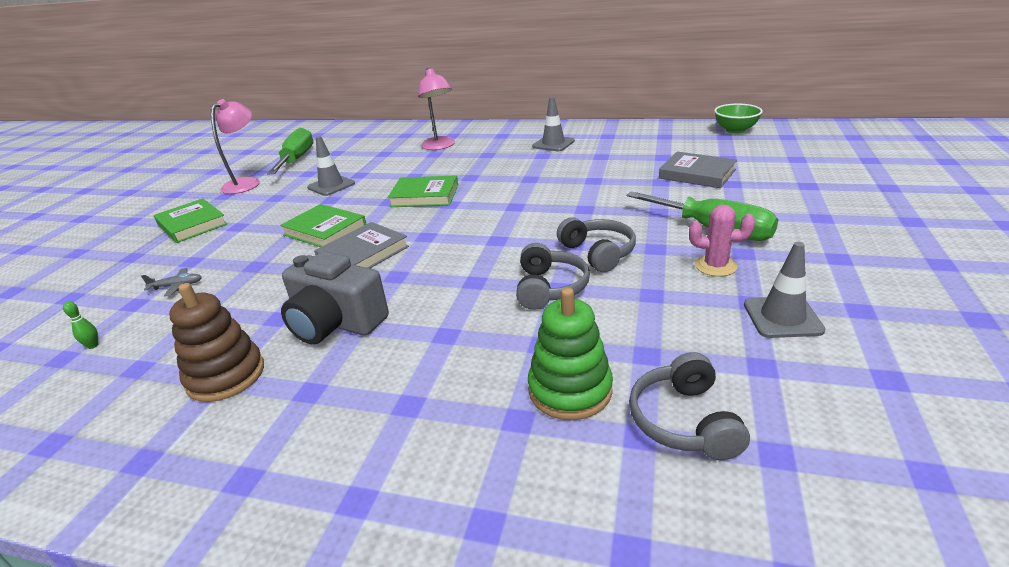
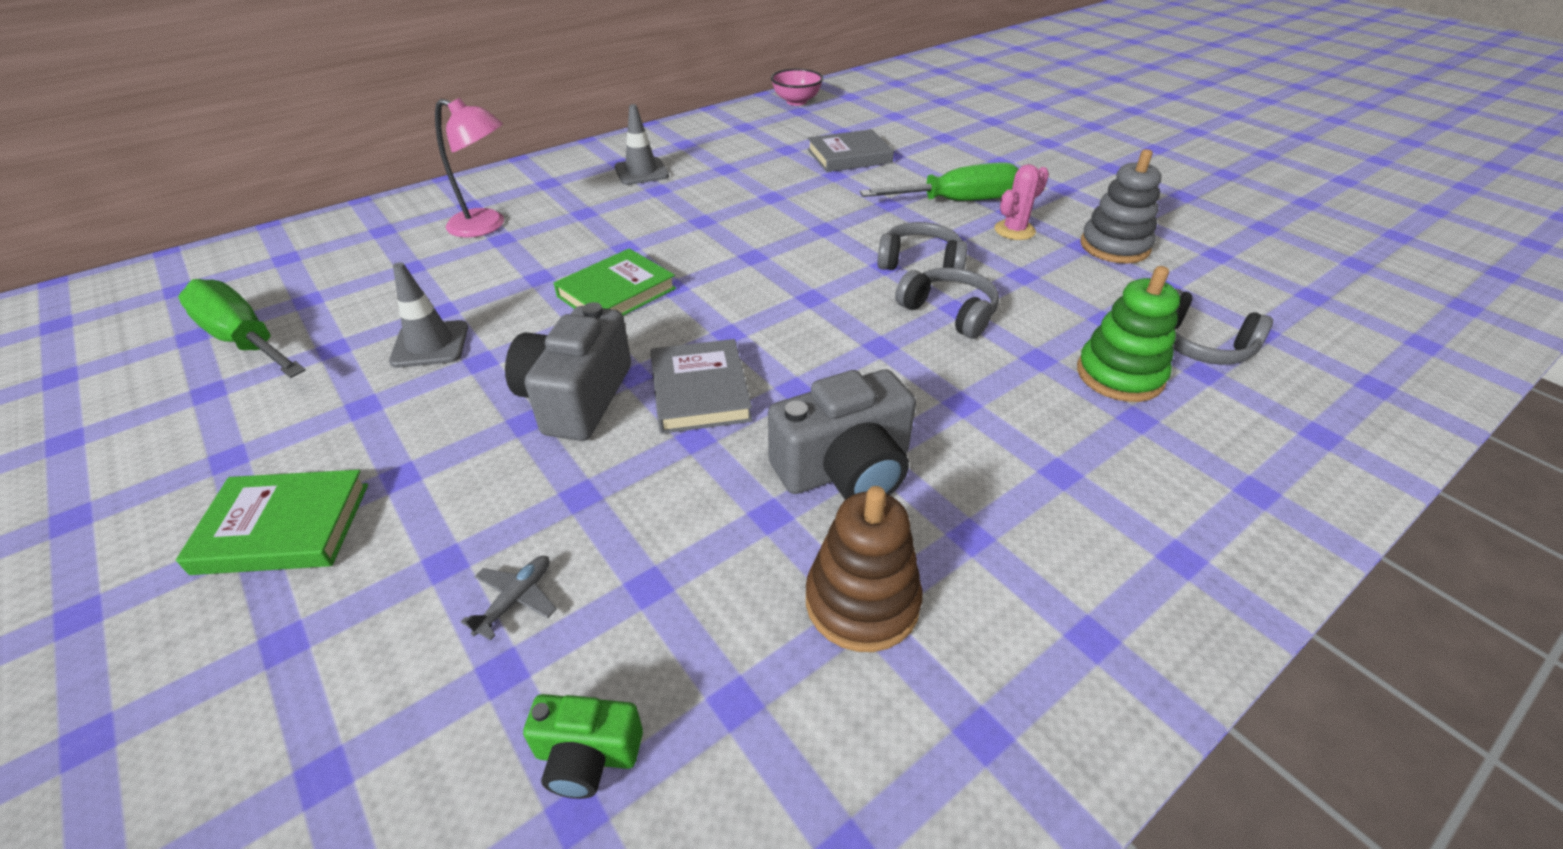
camera: 55 degrees left, 10 degrees up
green bowling pin [63,301,99,349] -> green camera [523,694,643,799]
pink lamp [211,99,260,194] -> none
green book [280,204,366,247] -> grey camera [505,302,631,441]
green bowl [714,104,763,134] -> pink bowl [771,69,823,106]
grey traffic cone [744,242,826,338] -> grey stacking toy [1080,149,1162,264]

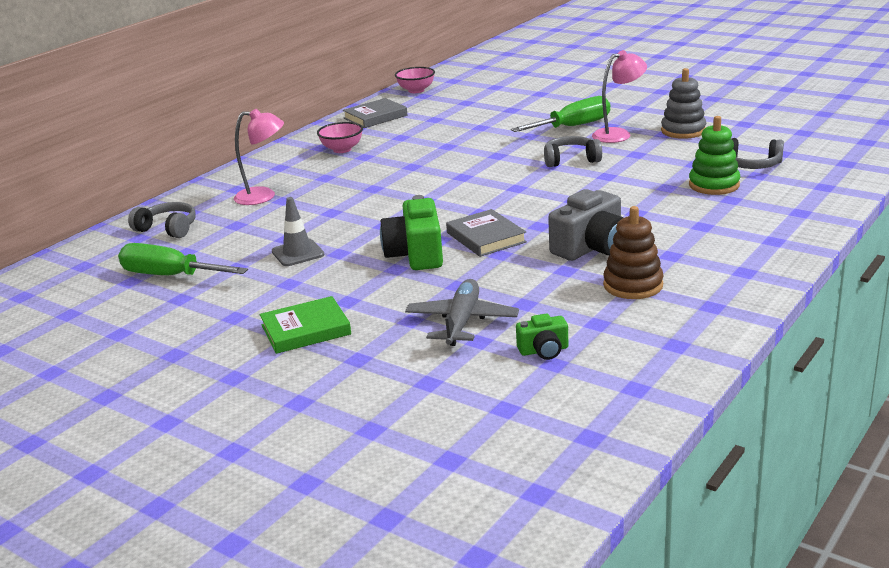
camera: 15 degrees left, 15 degrees down
grey plane [461,556,557,640] -> grey plane [405,279,519,346], size x2.15
grey camera [505,302,631,441] -> green camera [380,195,443,270]
green book [554,248,676,316] -> none
grey traffic cone [614,104,669,185] -> pink bowl [317,122,363,153]
grey book [807,129,894,172] -> grey book moved to [343,98,407,128]
grey headphones [895,267,999,339] -> grey headphones moved to [128,202,196,238]
pink cactus [995,164,1049,240] -> pink lamp [592,50,647,143]

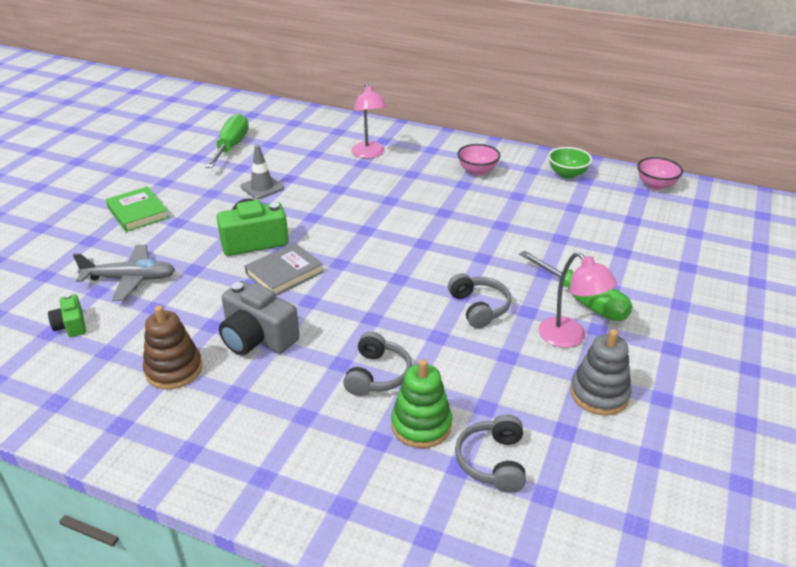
camera: 75 degrees right, 10 degrees up
grey headphones [128,202,196,238] -> grey headphones moved to [343,332,412,396]
grey book [343,98,407,128] -> green bowl [548,147,592,179]

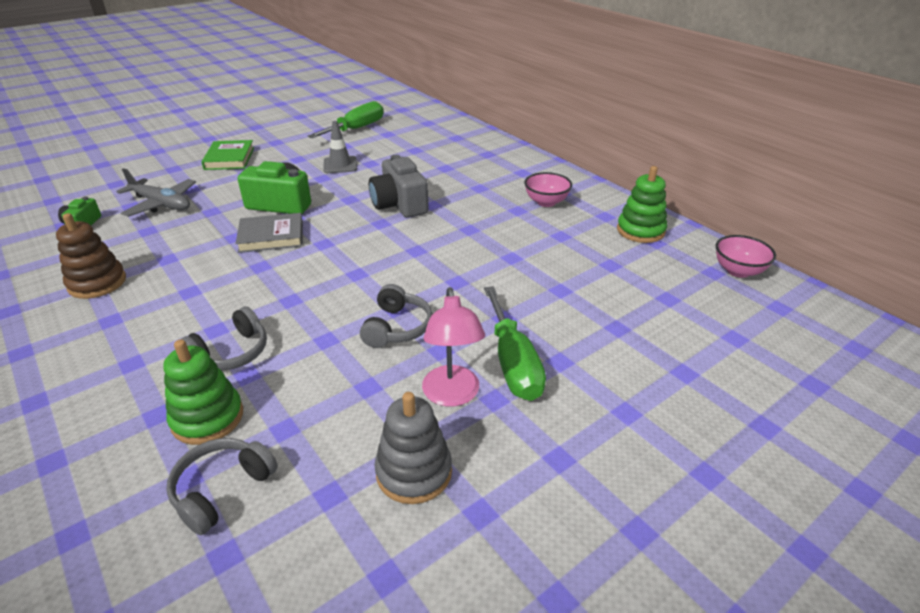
camera: 30 degrees right, 0 degrees up
grey camera [219,281,300,355] -> grey camera moved to [369,155,429,218]
pink lamp [351,83,387,158] -> none
green bowl [548,147,592,179] -> green stacking toy [617,166,667,243]

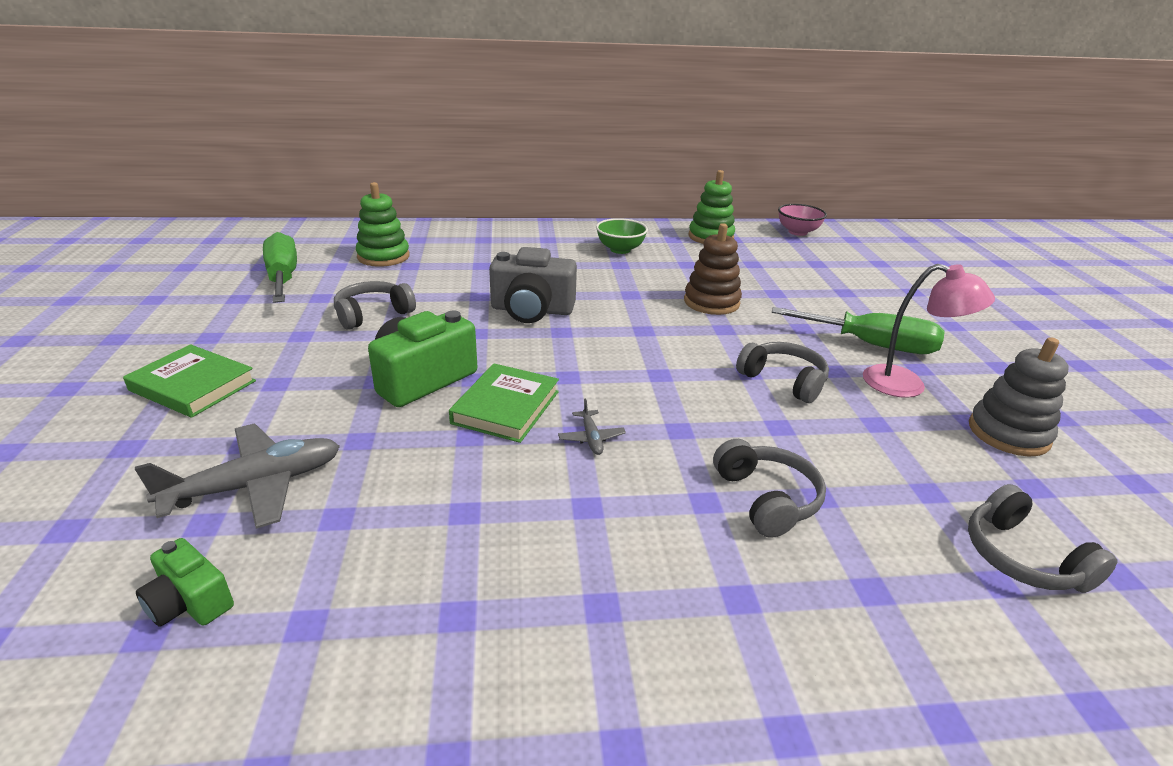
camera: 60 degrees left, 5 degrees down
brown stacking toy [56,213,126,299] -> brown stacking toy moved to [684,223,742,315]
green stacking toy [163,339,243,445] -> green stacking toy moved to [356,182,410,267]
grey book [236,213,303,253] -> green book [449,363,559,443]
grey traffic cone [323,121,357,173] -> grey headphones [334,281,416,330]
pink bowl [524,172,572,207] -> green bowl [596,218,648,254]
none -> grey plane [558,399,626,455]

